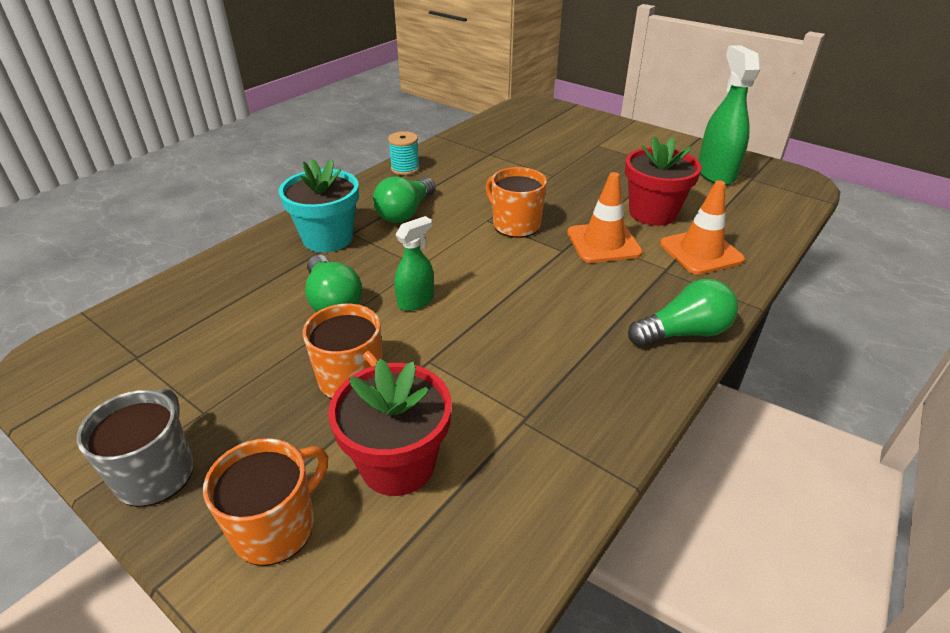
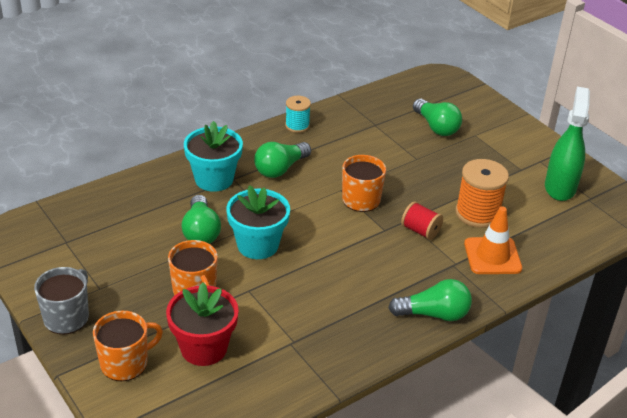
camera: 15 degrees right, 0 degrees up
green spray bottle [394,216,434,311] -> turquoise flower pot [226,185,290,259]
orange traffic cone [567,172,643,263] -> red spool [401,202,443,240]
red flower pot [625,136,702,226] -> orange spool [455,159,509,228]
none -> green light bulb [413,99,462,136]

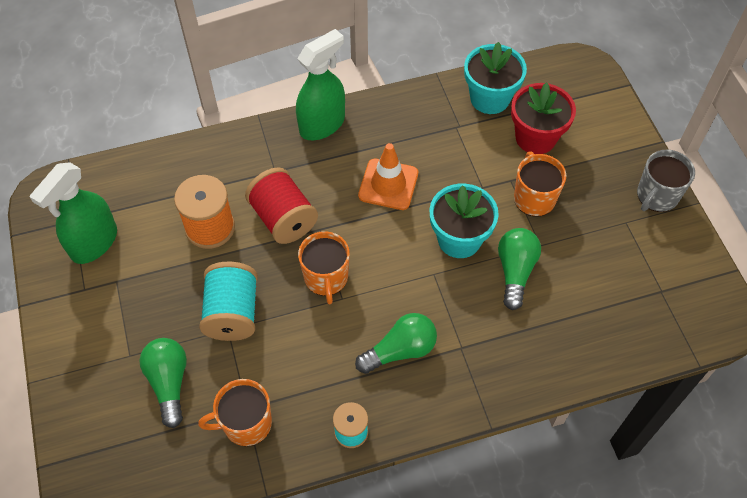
camera: 160 degrees left, 20 degrees up
orange mug [93,311,163,381] -> orange mug moved to [198,379,272,446]
turquoise flower pot [184,121,243,192] -> turquoise flower pot moved to [464,42,527,114]
green light bulb [388,279,472,321] -> green spray bottle [296,29,345,140]
red spool [401,202,443,240] -> red spool [245,167,318,244], size x1.66
orange traffic cone [464,206,522,274] -> orange traffic cone moved to [358,143,418,210]
none -> turquoise spool [199,262,258,341]

